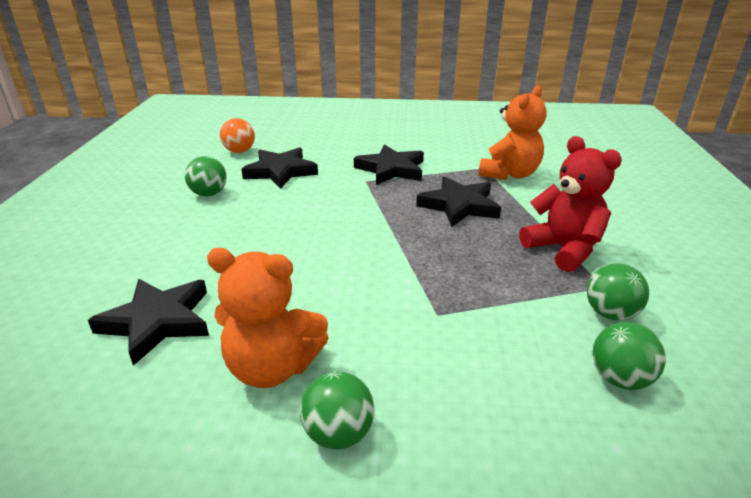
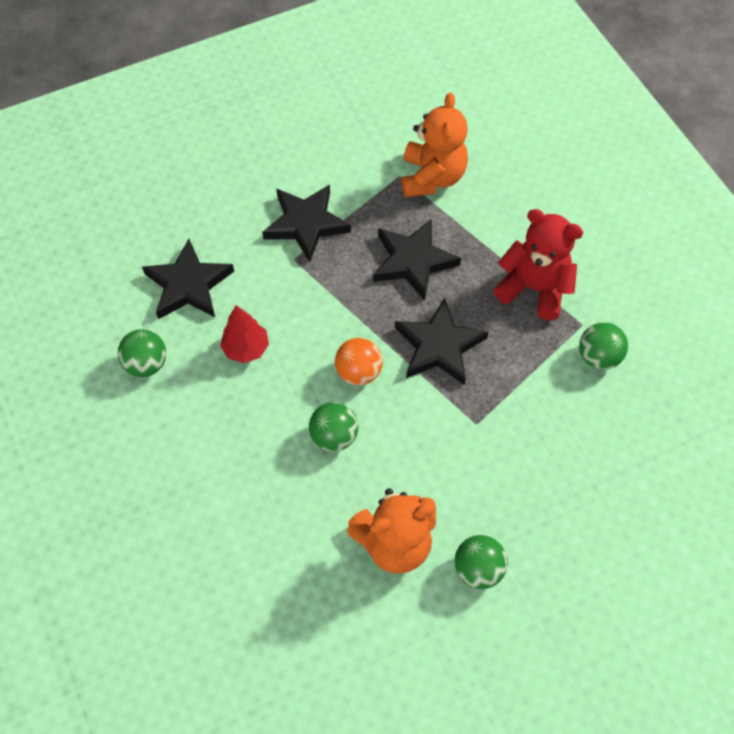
camera: 30 degrees left, 30 degrees up
black star [88,279,209,366] -> black star moved to [395,298,488,385]
orange ball [220,118,255,153] -> orange ball moved to [335,338,383,386]
green ball [592,322,666,390] -> green ball moved to [309,402,358,452]
none -> red tree [220,305,269,363]

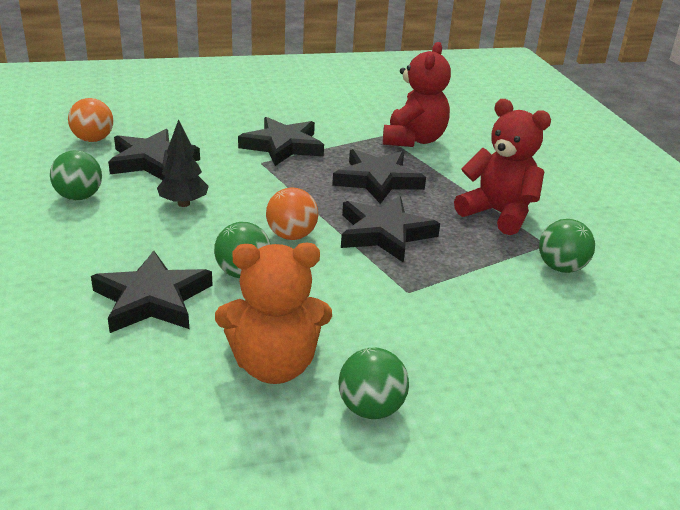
camera: 10 degrees right, 30 degrees down
red tree [220,305,269,363] -> black tree [157,119,209,207]
orange teddy bear [401,92,468,197] -> red teddy bear [383,42,451,147]
none -> orange ball [68,98,113,142]
none -> black star [91,250,213,333]

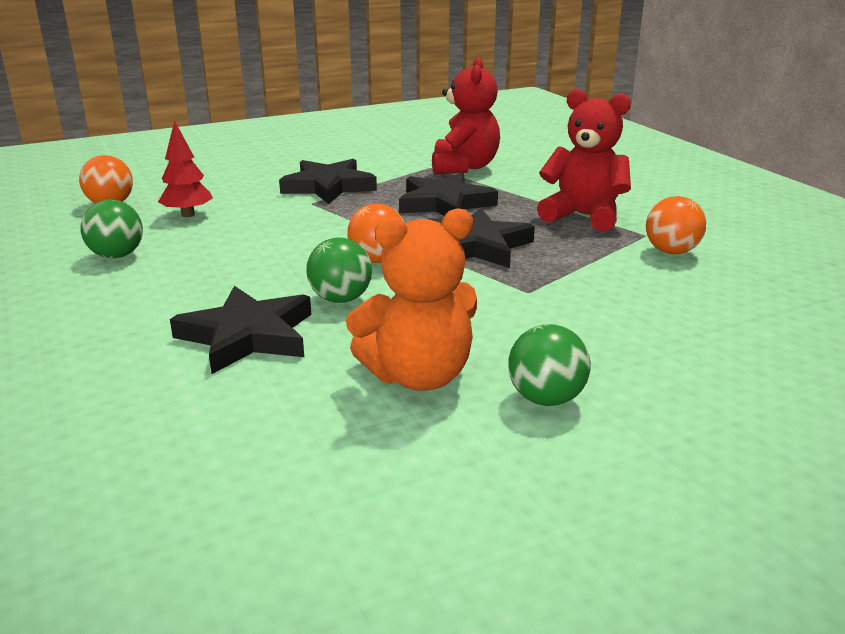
camera: 10 degrees left, 5 degrees down
black star [108,129,200,180] -> red tree [158,120,213,217]
black tree [157,119,209,207] -> none
green ball [539,219,595,273] -> orange ball [646,196,706,254]

